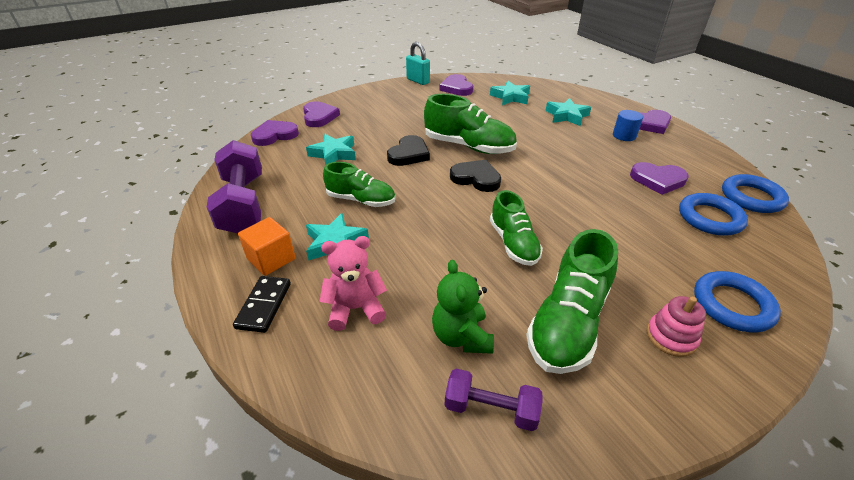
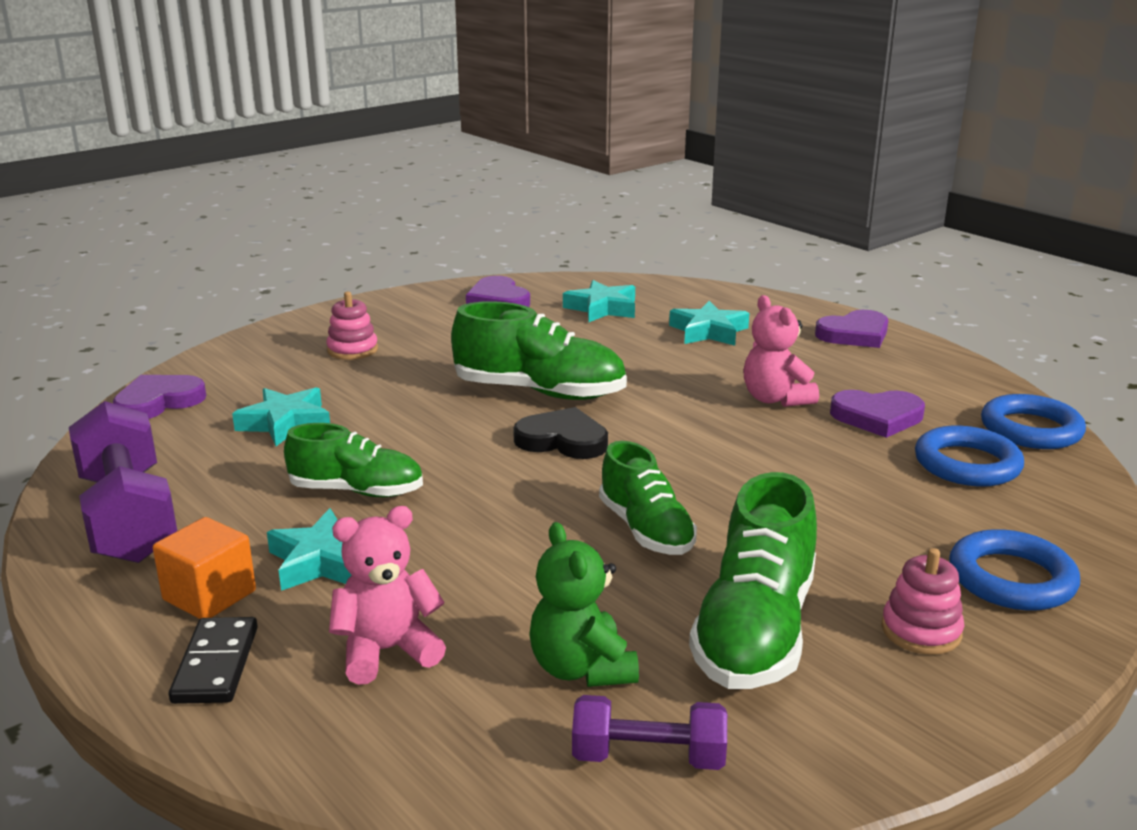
camera: 10 degrees left, 15 degrees down
purple heart [303,101,340,127] -> none
black heart [387,135,430,166] -> none
turquoise padlock [406,42,430,85] -> none
blue cylinder [613,110,643,141] -> none
none -> pink stacking toy [326,292,378,360]
none -> pink teddy bear [743,295,819,407]

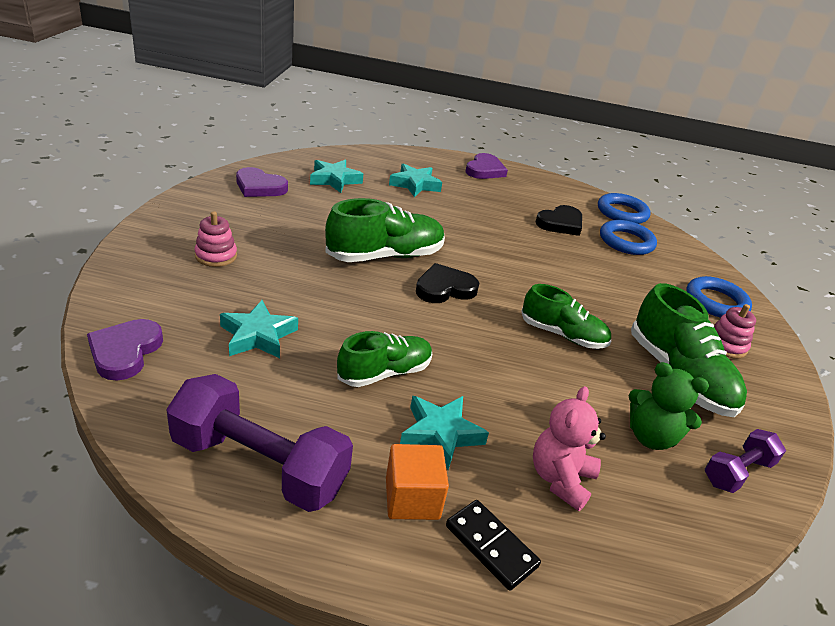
camera: 45 degrees left, 10 degrees up
pink teddy bear [743,295,819,407] -> none
purple heart [830,390,925,438] -> black heart [535,205,582,236]

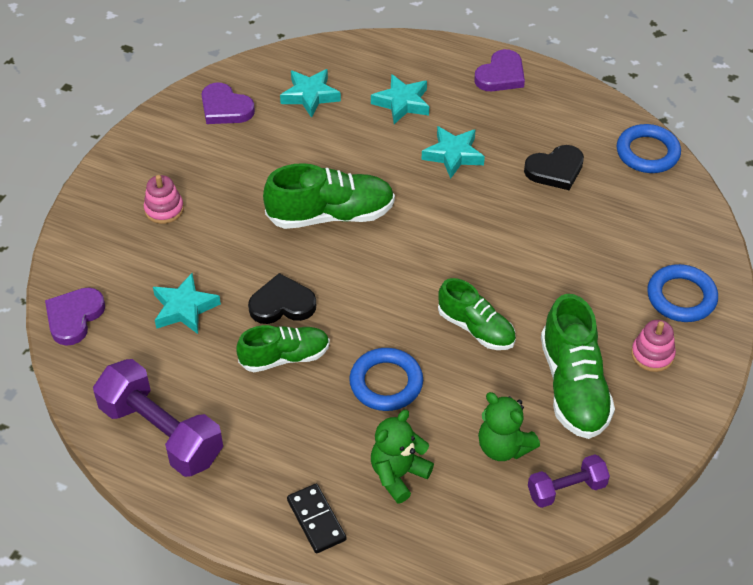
camera: 20 degrees right, 15 degrees up
orange cube [386,444,449,520] -> none
turquoise star [400,396,489,470] -> turquoise star moved to [422,126,485,179]
black heart [416,263,479,303] -> black heart moved to [248,273,316,324]
pink teddy bear [533,386,606,511] -> green teddy bear [371,410,434,504]
blue ring [600,220,657,255] -> blue ring moved to [349,348,423,411]

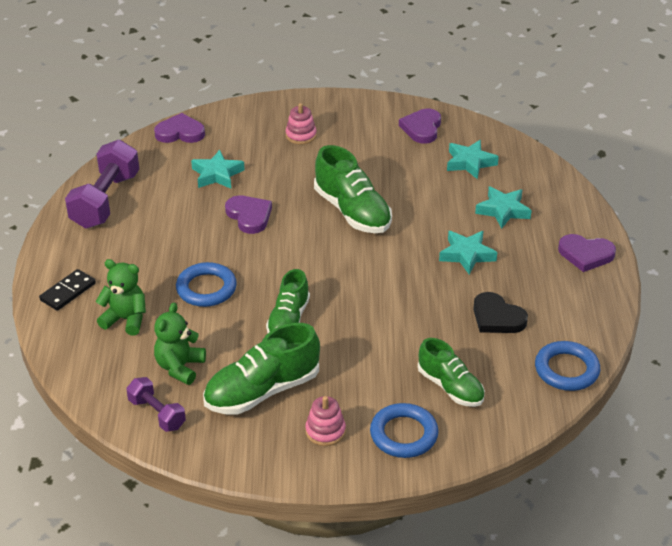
camera: 65 degrees right, 10 degrees down
green shoe [237,325,330,372] -> green shoe moved to [418,338,485,407]
black heart [248,273,316,324] -> purple heart [225,195,272,234]

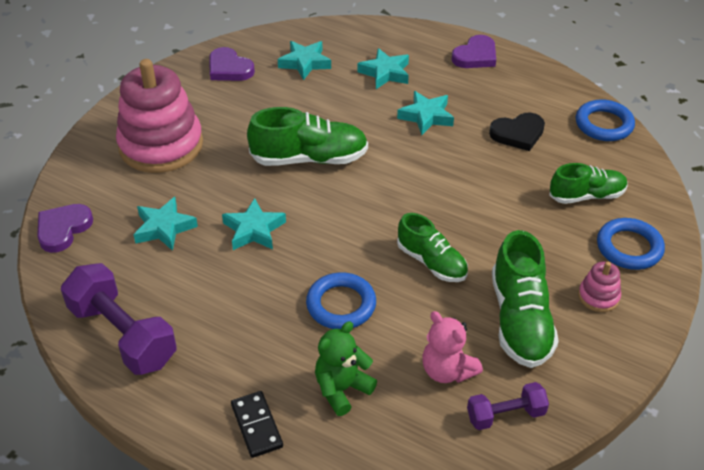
camera: 60 degrees left, 5 degrees up
green teddy bear [154,302,206,385] -> pink teddy bear [422,311,483,383]
purple heart [225,195,272,234] -> turquoise star [222,198,286,250]
pink stacking toy [286,103,317,144] -> pink stacking toy [116,59,203,173], size x2.38

